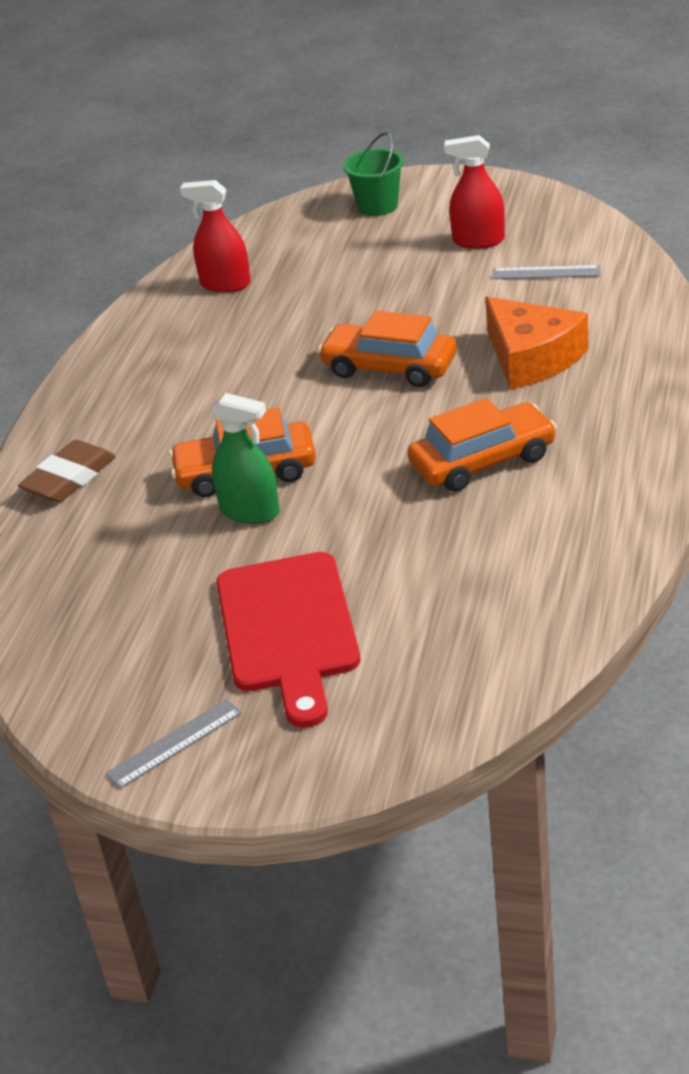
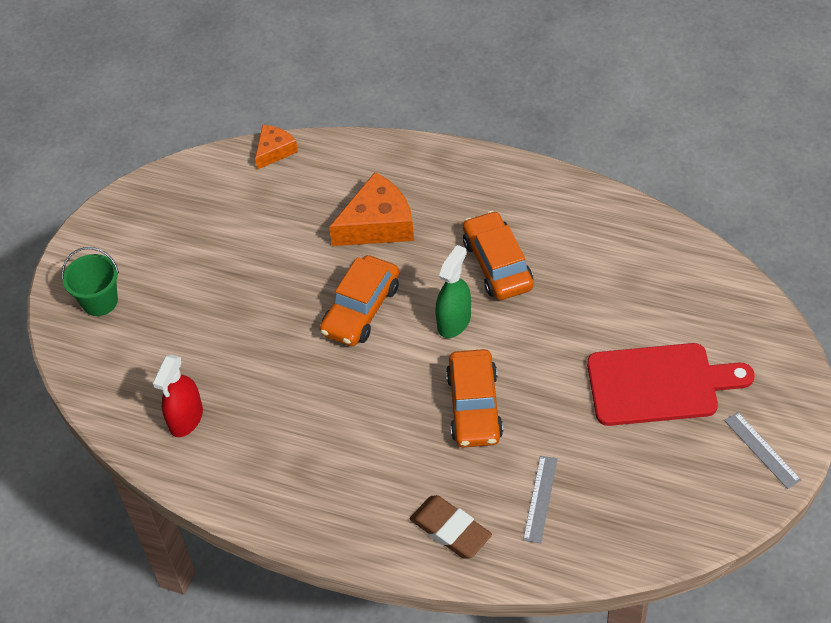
camera: 85 degrees left, 15 degrees up
green spray bottle [211,393,280,524] -> green spray bottle moved to [435,245,471,338]
red spray bottle [444,135,505,249] -> none
grey ruler [492,265,600,279] -> grey ruler moved to [523,456,558,543]
none -> orange cheese [255,125,298,170]

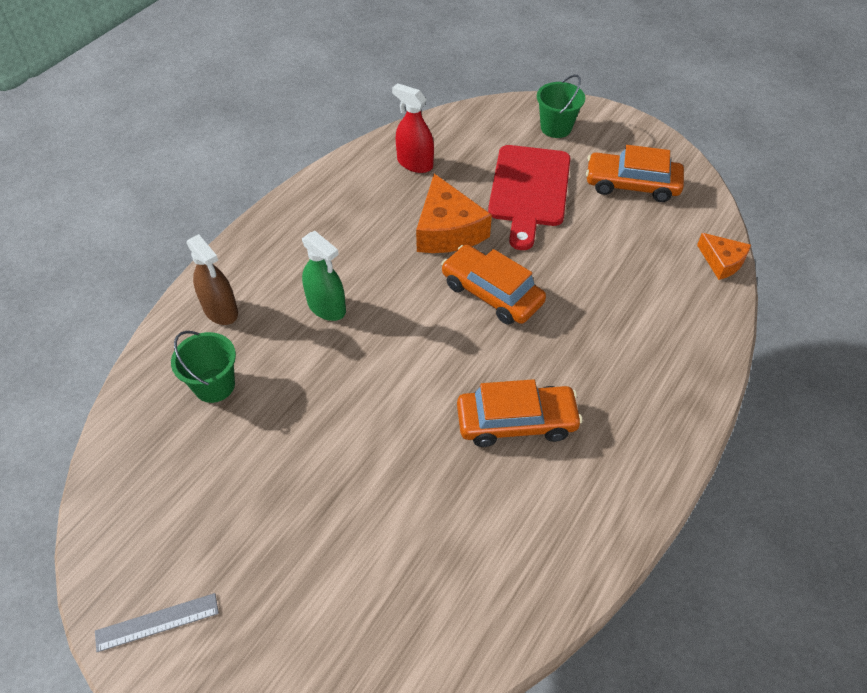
camera: 100 degrees right, 0 degrees up
orange cheese [329,172,414,246] -> orange cheese moved to [416,173,492,253]
brown eraser [410,495,492,559] -> brown spray bottle [187,234,238,325]
green spray bottle [435,245,471,338] -> green spray bottle moved to [302,231,346,321]
orange car [446,349,503,447] -> orange car moved to [586,145,684,202]
grey ruler [523,456,558,543] -> green bucket [171,331,236,403]
red cutting board [587,343,755,426] -> red cutting board moved to [488,145,571,250]

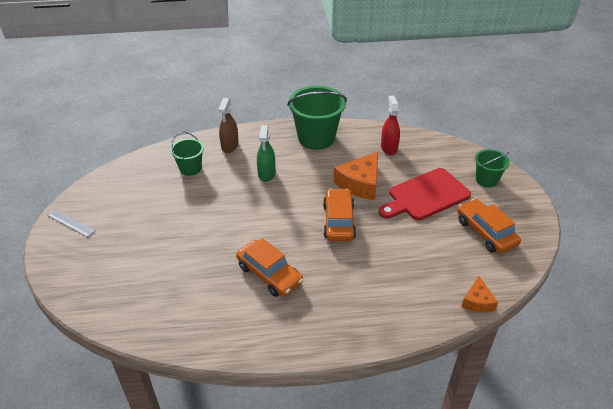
camera: 50 degrees right, 10 degrees down
none -> green bucket [287,86,347,150]

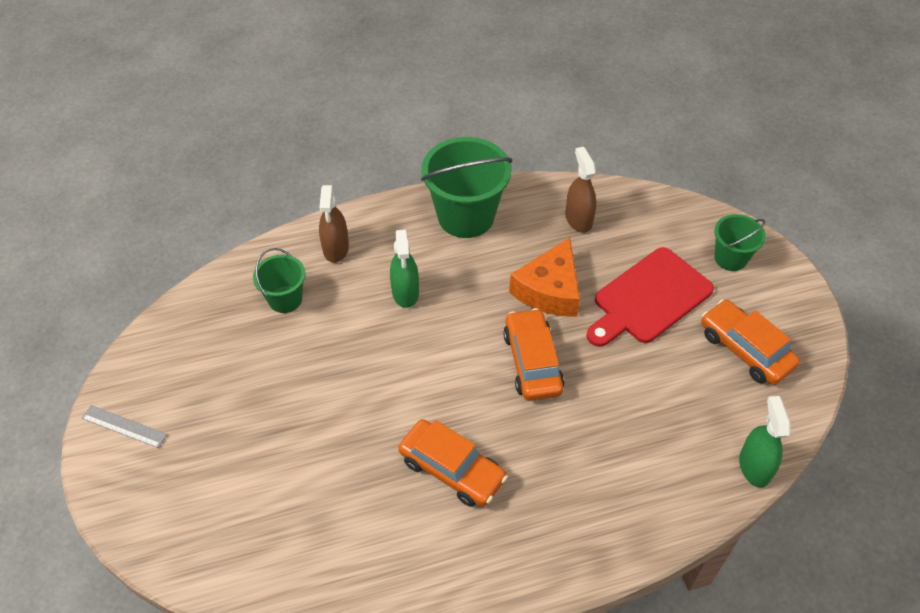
camera: 10 degrees left, 10 degrees up
red spray bottle [381,96,400,155] -> brown spray bottle [565,147,596,233]
orange cheese [461,276,498,313] -> green spray bottle [739,396,790,488]

